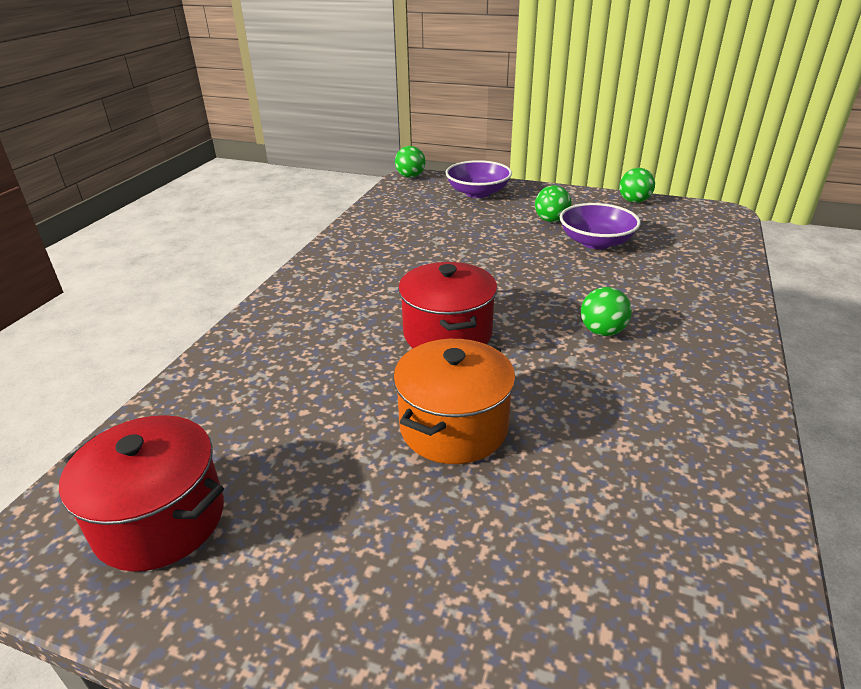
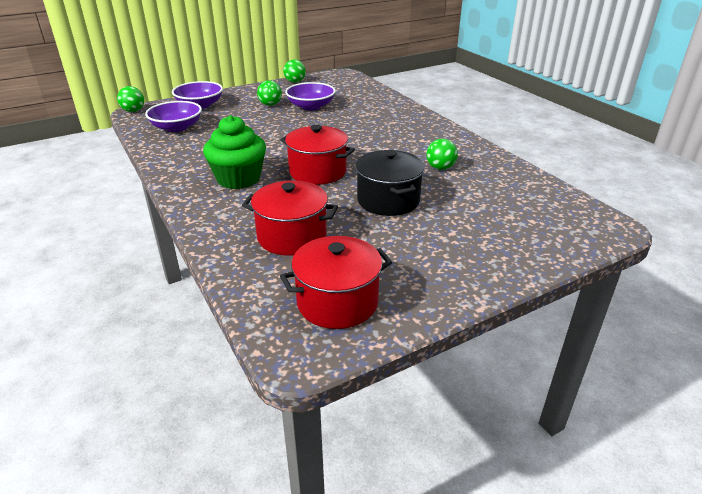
camera: 50 degrees left, 0 degrees up
orange pot [393,339,516,464] -> black pot [356,150,425,216]
green ball [581,287,632,336] -> green ball moved to [426,139,458,170]
none -> purple bowl [145,101,202,132]
none -> green cupcake [203,115,266,189]
none -> red pot [242,180,338,256]

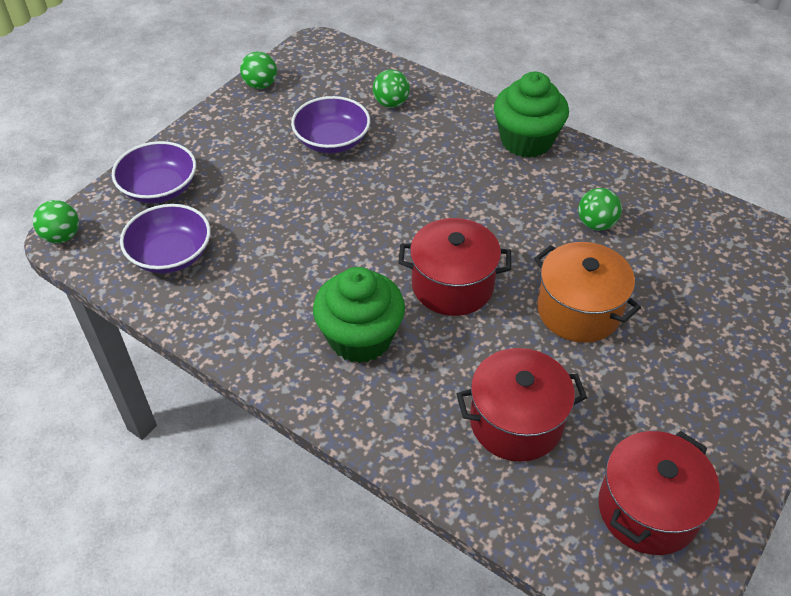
camera: 25 degrees left, 15 degrees up
green ball [257,80,282,106] -> green ball moved to [373,70,410,108]
black pot [356,150,425,216] -> orange pot [534,242,641,343]
none -> green cupcake [494,72,569,158]

